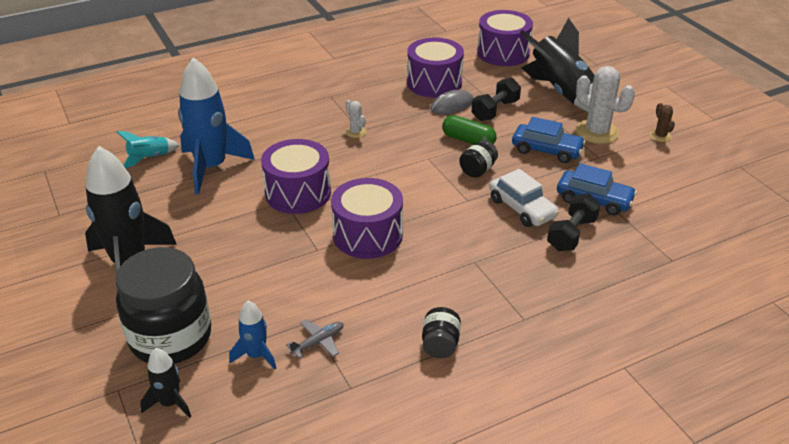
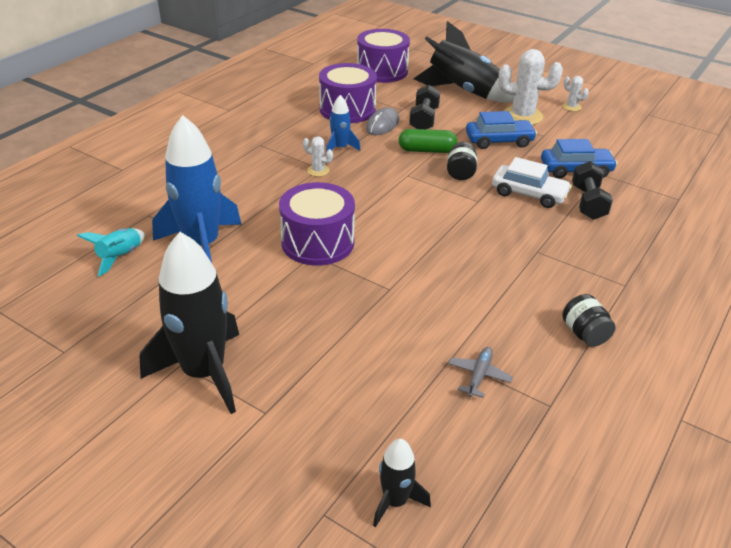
camera: 30 degrees left, 0 degrees up
black jar [116,247,211,364] -> none
blue rocket [229,301,276,370] -> blue rocket moved to [326,95,361,152]
purple drum [331,178,403,259] -> none
brown cactus [650,103,675,142] -> white cactus [562,76,589,111]

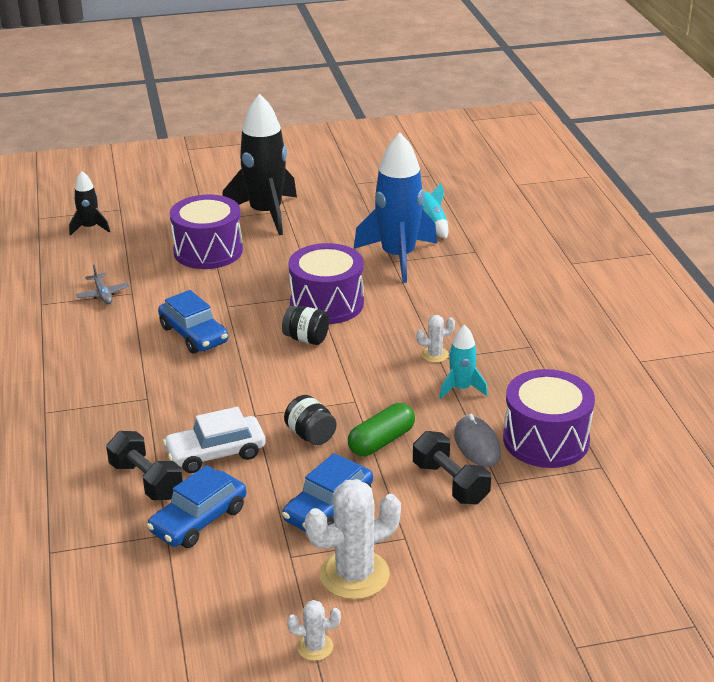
camera: 135 degrees right, 5 degrees down
blue rocket [326,95,361,152] -> turquoise rocket [439,324,488,399]
purple drum [357,29,410,83] -> purple drum moved to [170,195,243,269]
black rocket [413,21,514,103] -> none
black jar [562,294,616,347] -> black jar moved to [282,306,329,345]
none -> blue car [158,290,228,354]

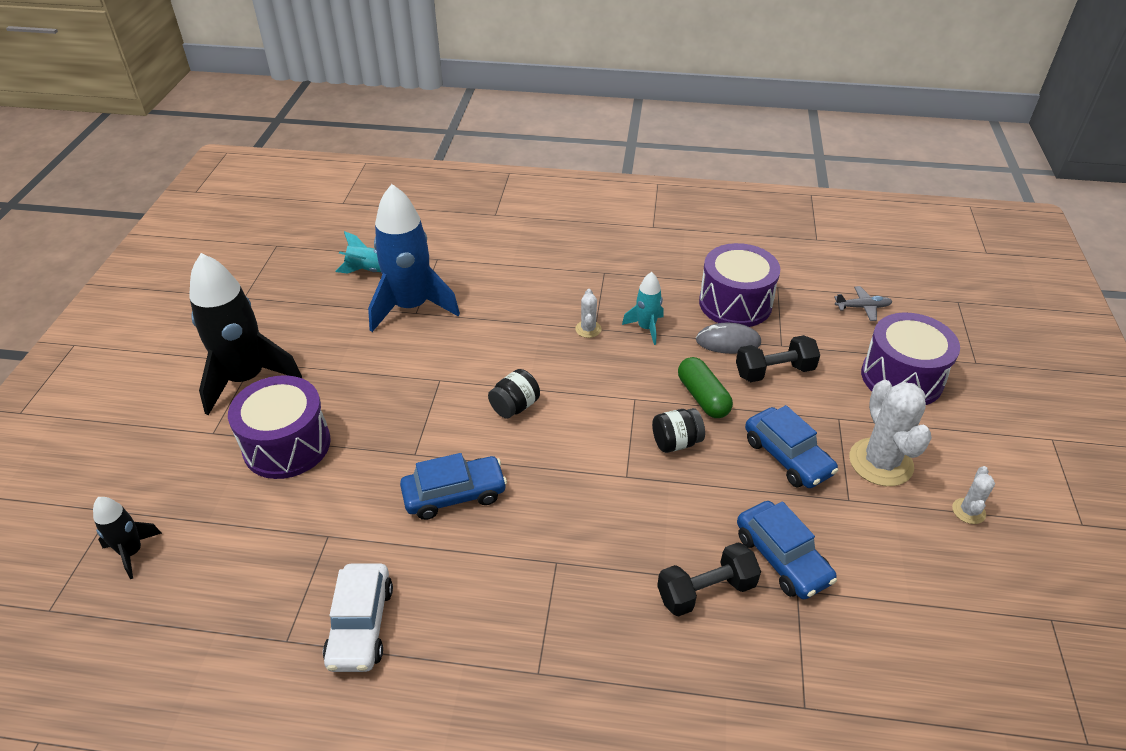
camera: 70 degrees left, 10 degrees up
grey plane [76,265,129,304] -> grey plane moved to [834,286,892,321]
white car [163,407,266,473] -> white car moved to [323,563,393,672]
purple drum [288,243,364,324] -> purple drum moved to [861,313,960,405]

